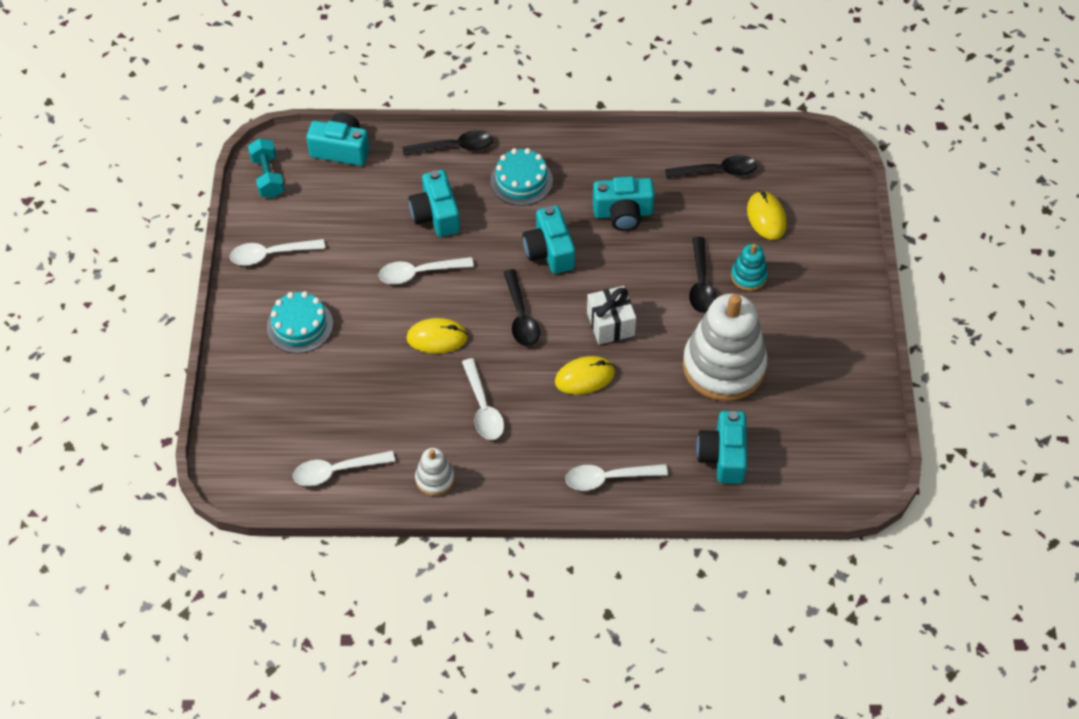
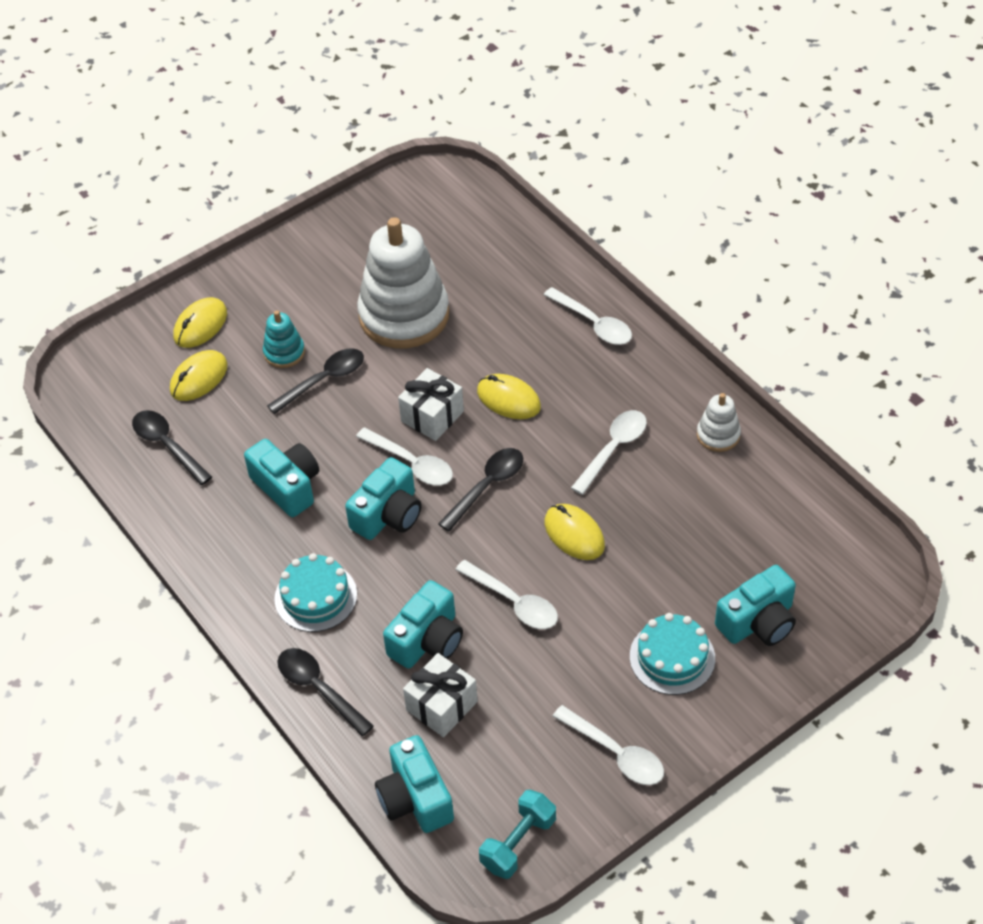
camera: 125 degrees left, 5 degrees down
white spoon [293,451,395,486] -> white spoon moved to [356,427,453,486]
turquoise camera [696,411,747,484] -> turquoise camera moved to [715,565,796,646]
none -> yellow mouse [173,297,227,348]
none -> white gift [403,653,478,737]

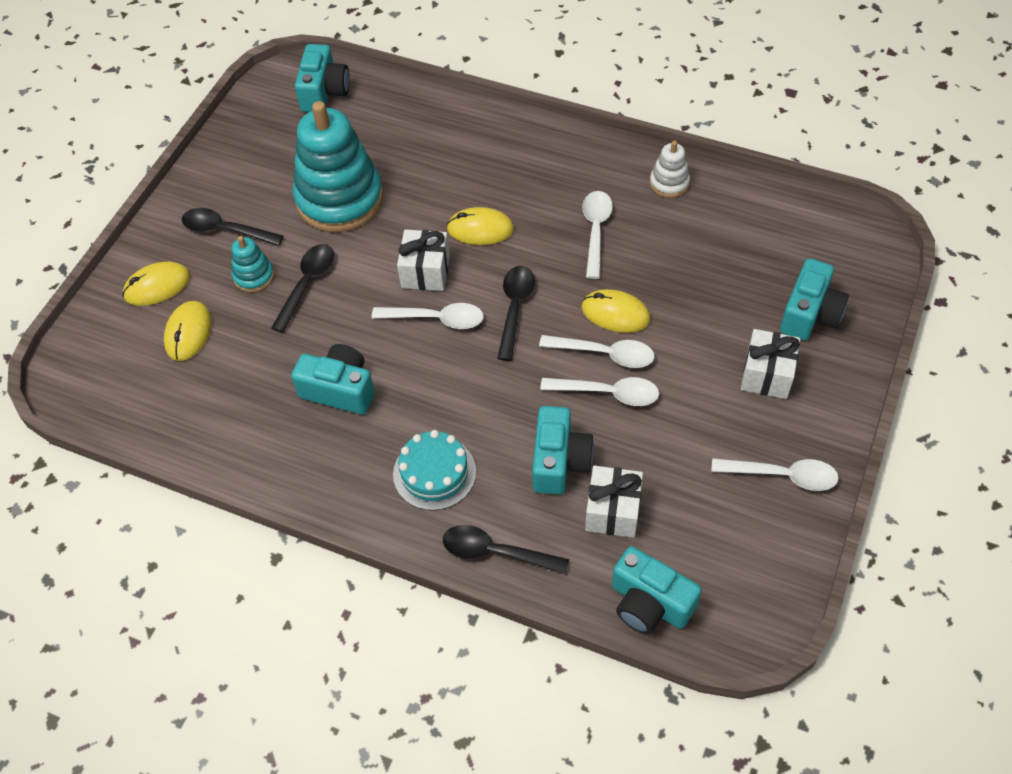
camera: 30 degrees left, 5 degrees up
black spoon [132,410,212,485] -> black spoon moved to [182,208,284,246]
yellow mouse [173,297,227,348] -> yellow mouse turned 60 degrees clockwise [122,262,190,306]
turquoise camera [345,457,421,540] -> turquoise camera moved to [295,44,350,112]
white stacking toy [357,217,449,348] -> turquoise stacking toy [293,101,383,232]
turquoise dumbbell [479,790,556,879] -> none
white spoon [544,287,632,345] -> white spoon moved to [539,335,655,368]
turquoise cake [630,613,715,695] -> white gift [741,329,800,399]

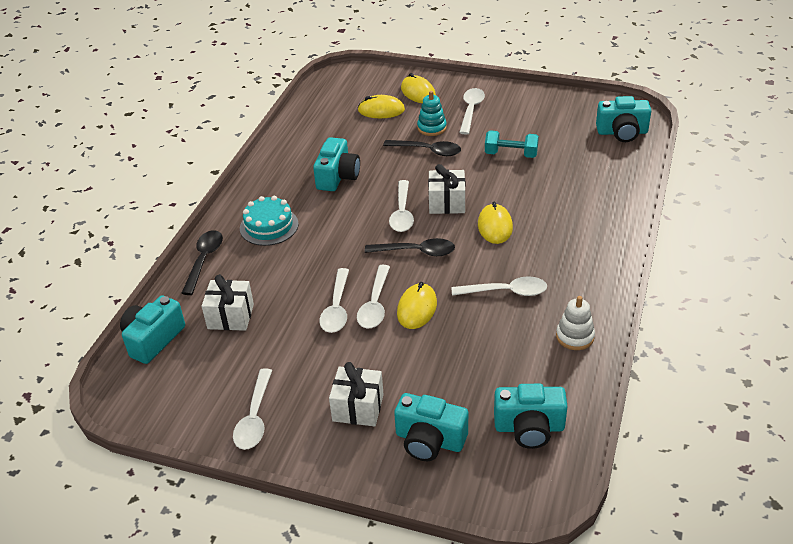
camera: 85 degrees right, 15 degrees down
black spoon [182,208,284,246] -> white spoon [459,88,485,135]
turquoise stacking toy [293,101,383,232] -> turquoise dumbbell [485,130,539,158]
turquoise camera [532,406,594,494] -> turquoise camera moved to [494,384,568,449]

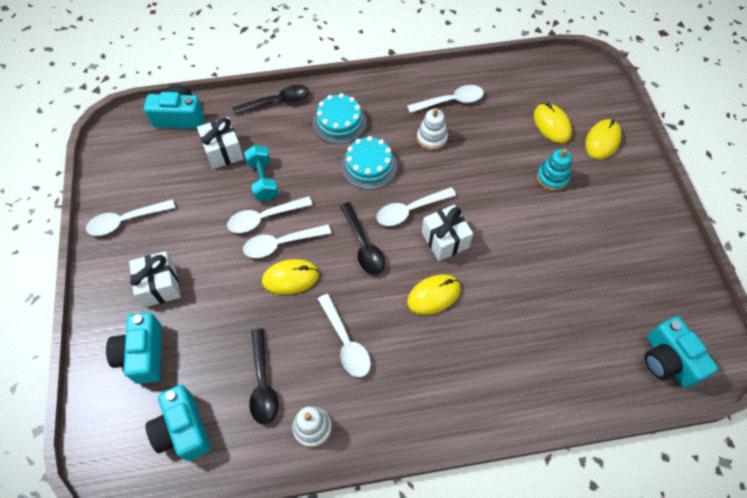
camera: 60 degrees right, 20 degrees up
turquoise camera [313,137,360,191] -> white stacking toy [417,108,448,150]
black spoon [383,140,461,156] -> black spoon moved to [249,329,279,424]
white spoon [459,88,485,135] -> white spoon moved to [407,85,484,113]
turquoise dumbbell [485,130,539,158] -> turquoise dumbbell moved to [244,145,278,201]
none -> turquoise cake [341,136,397,190]

